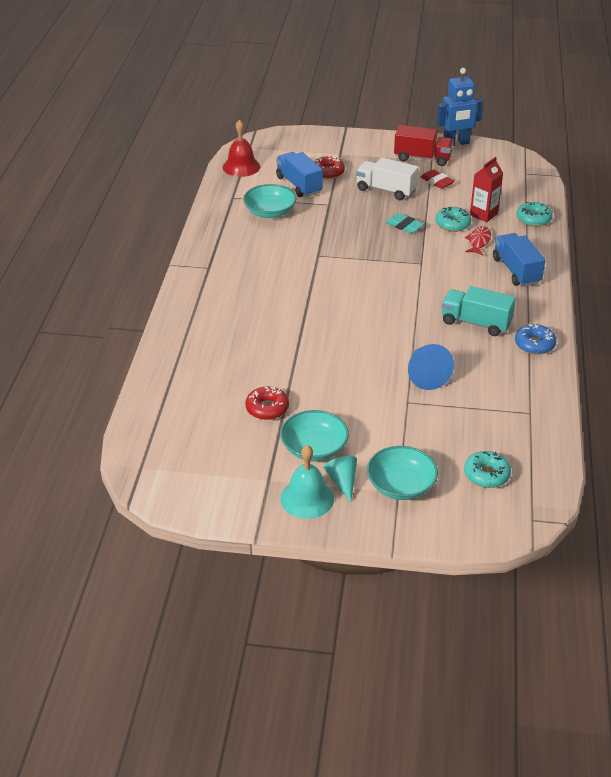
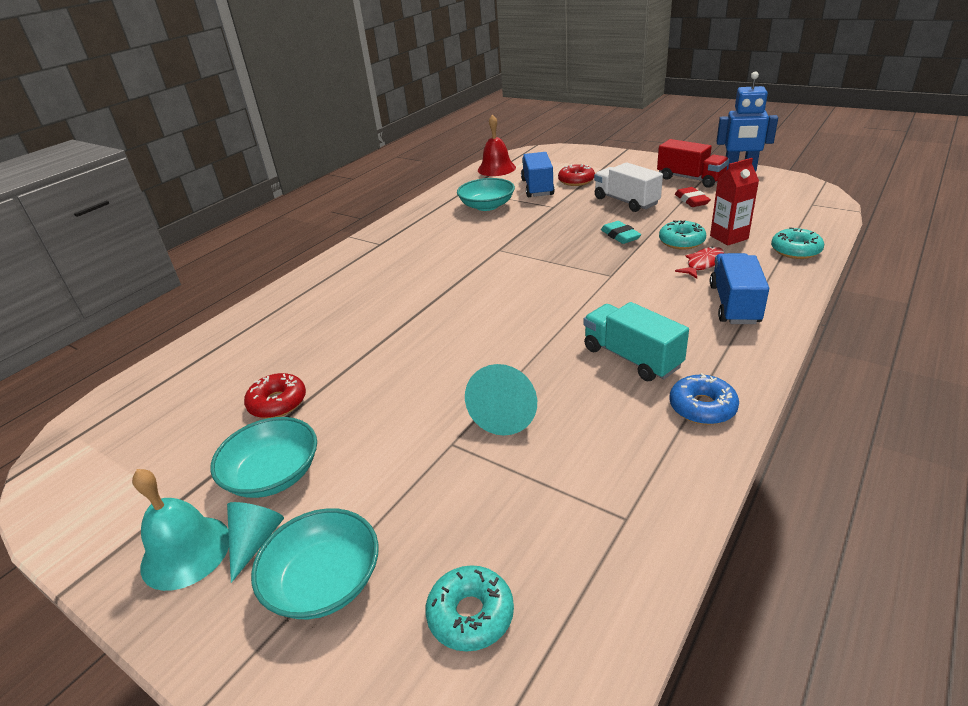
camera: 30 degrees right, 5 degrees down
blue cone [408,344,454,390] -> turquoise cone [465,364,537,436]

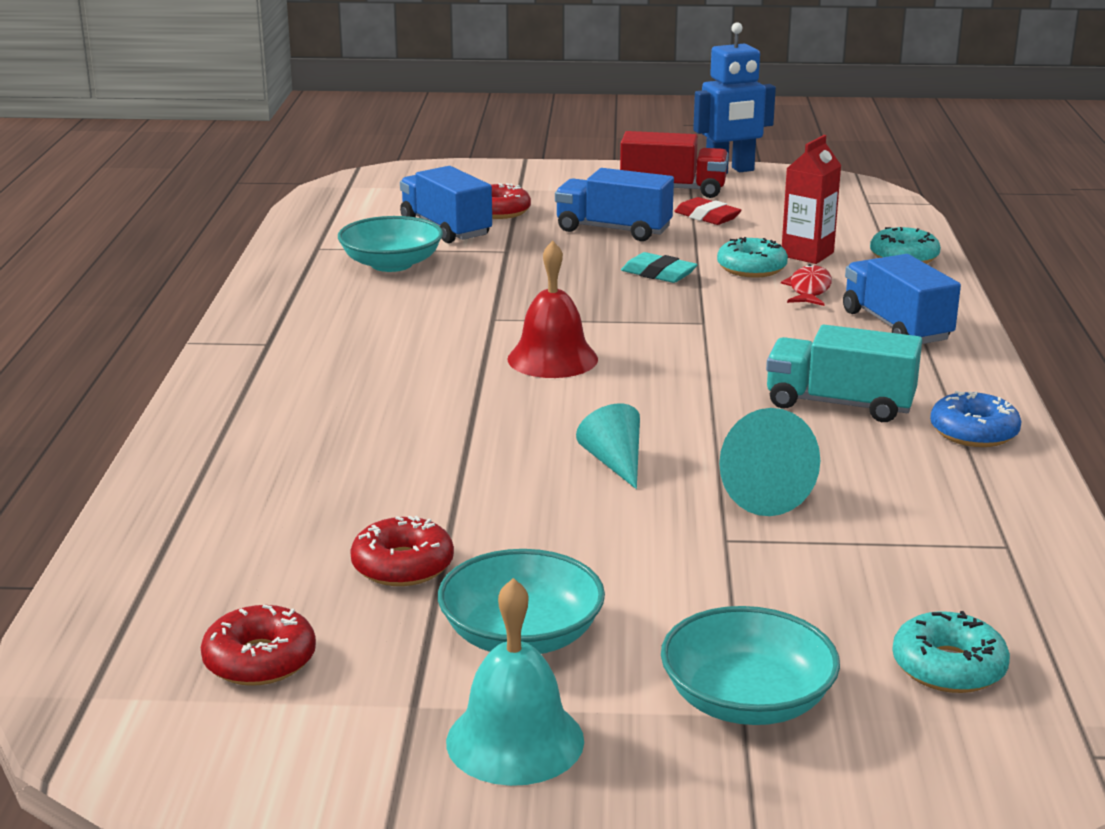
camera: 35 degrees left, 10 degrees down
turquoise cone [227,502,284,583] -> turquoise cone moved to [576,404,640,489]
red bell [478,114,516,176] -> red bell moved to [507,241,598,378]
white truck [594,162,663,212] -> blue truck [555,168,674,241]
none -> red donut [201,605,316,686]

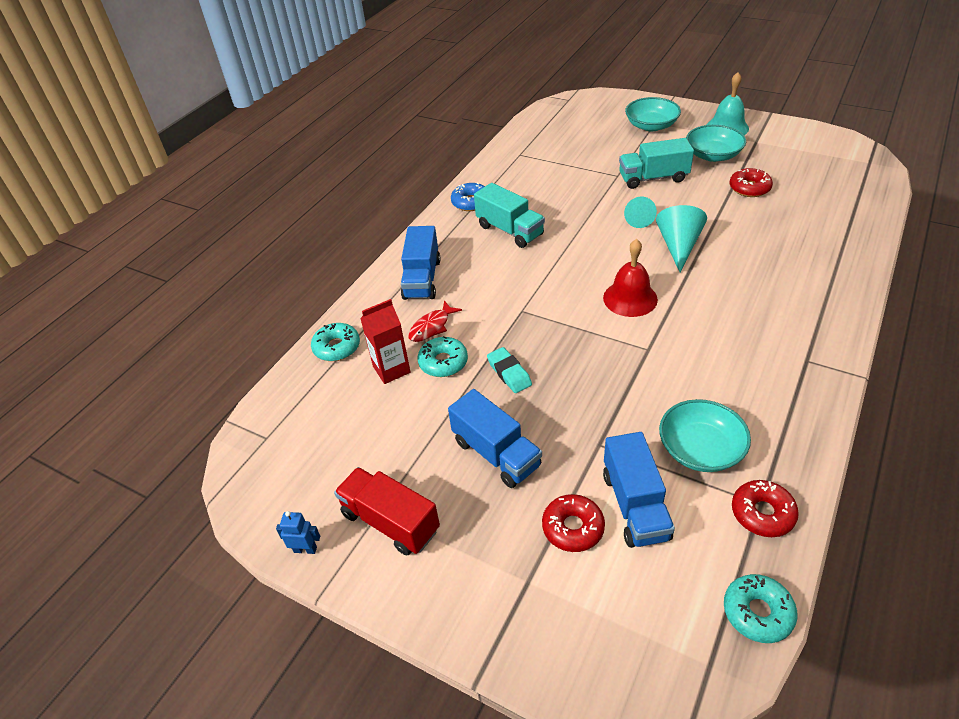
camera: 150 degrees left, 20 degrees up
red donut [201,605,316,686] -> red donut moved to [732,480,799,537]
red eraser [674,197,742,225] -> none
blue robot [693,22,776,174] -> blue robot [276,511,320,554], size x0.46
turquoise cone [719,408,820,516] -> turquoise cone moved to [656,205,707,272]
turquoise donut [892,611,1010,693] -> turquoise donut moved to [724,574,797,643]
none -> turquoise truck [619,138,694,189]

